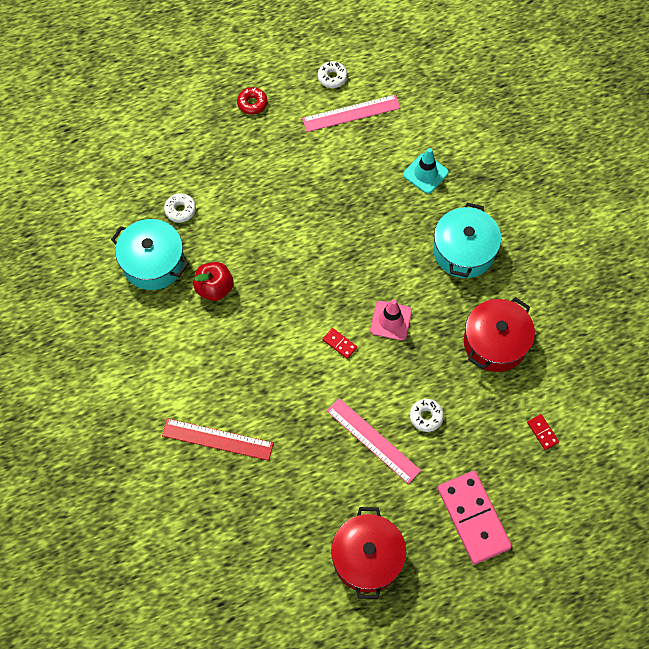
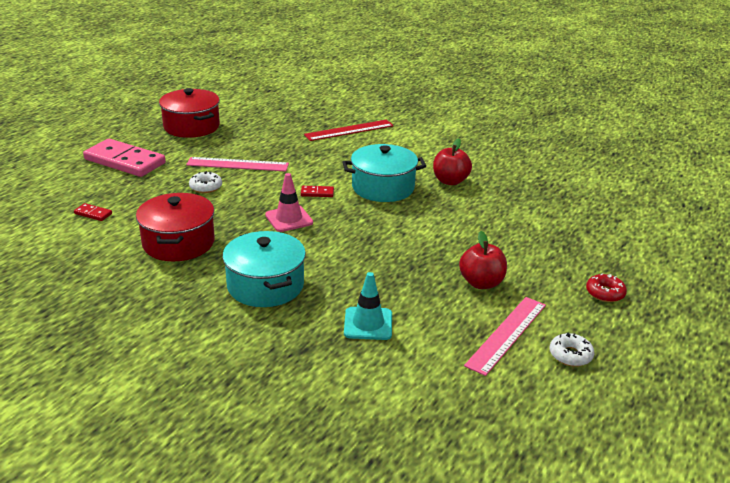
camera: 140 degrees right, 35 degrees down
turquoise pot [111,219,189,290] -> turquoise pot moved to [342,144,426,202]
white donut [164,193,196,223] -> none
none -> red apple [459,231,507,289]

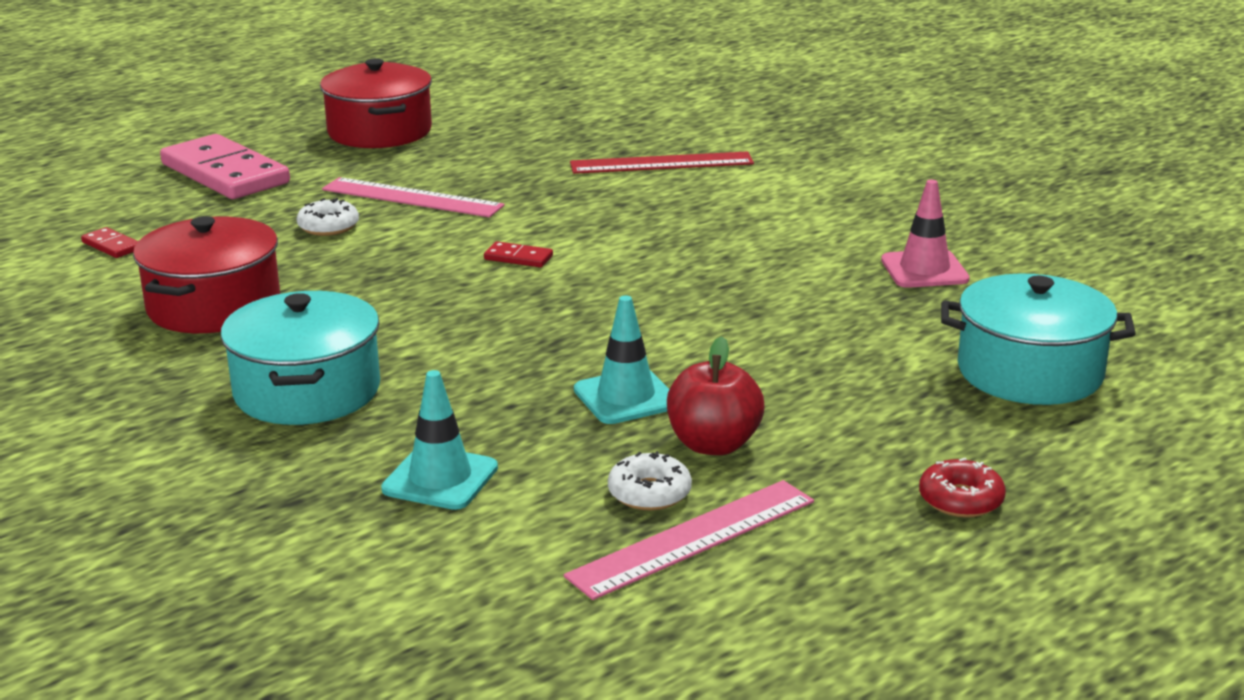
camera: 20 degrees right, 5 degrees down
pink traffic cone [265,173,313,232] -> pink traffic cone moved to [881,180,970,288]
turquoise pot [342,144,426,202] -> turquoise pot moved to [941,273,1136,405]
red apple [433,139,472,185] -> none
white donut [550,332,594,367] -> white donut moved to [608,451,692,511]
none -> turquoise traffic cone [574,296,670,424]

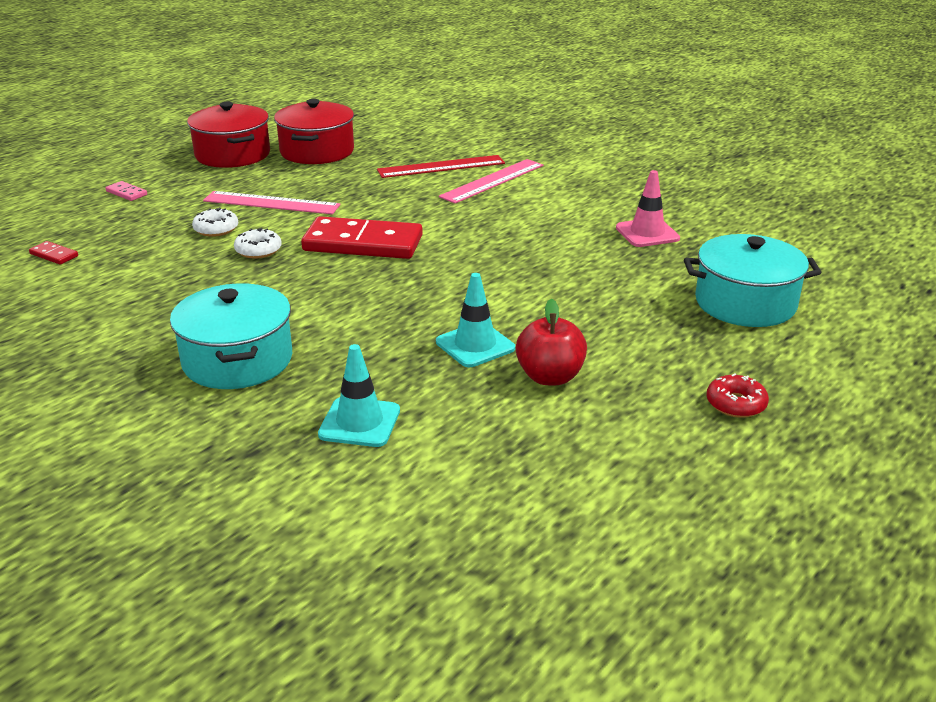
camera: 10 degrees left, 5 degrees up
red pot [133,216,280,333] -> red pot moved to [274,99,354,164]
pink domino [160,134,290,199] -> pink domino [105,181,147,201], size x0.41
red domino [484,241,553,267] -> red domino [301,216,423,259], size x2.45
pink ruler [564,480,814,600] -> pink ruler moved to [439,159,543,204]
white donut [608,451,692,511] -> white donut moved to [234,228,282,259]

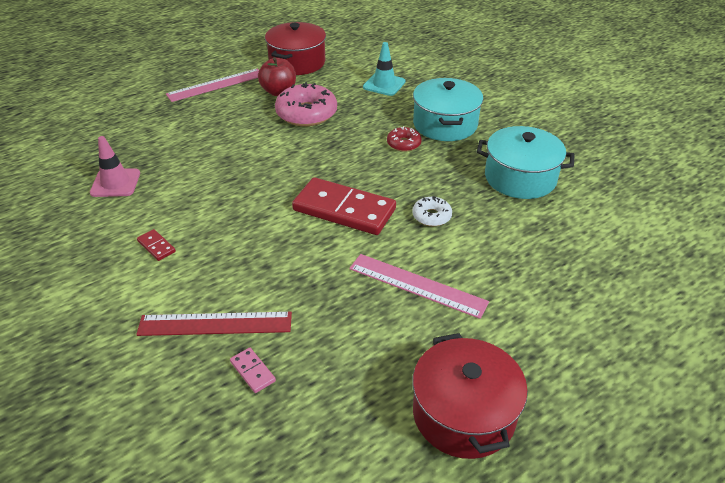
camera: 165 degrees left, 10 degrees up
red domino [29,241,78,265] -> red domino moved to [137,229,176,261]
pink domino [105,181,147,201] -> pink domino moved to [230,348,276,393]
white donut [192,208,238,237] -> none
red pot [274,99,354,164] -> red pot moved to [265,22,326,75]
turquoise traffic cone [436,273,515,367] -> pink donut [275,82,337,126]
pink ruler [439,159,543,204] -> pink ruler moved to [166,68,259,102]
turquoise pot [684,234,822,327] -> turquoise pot moved to [477,126,574,199]
red donut [707,374,769,418] -> red donut moved to [387,126,422,152]

